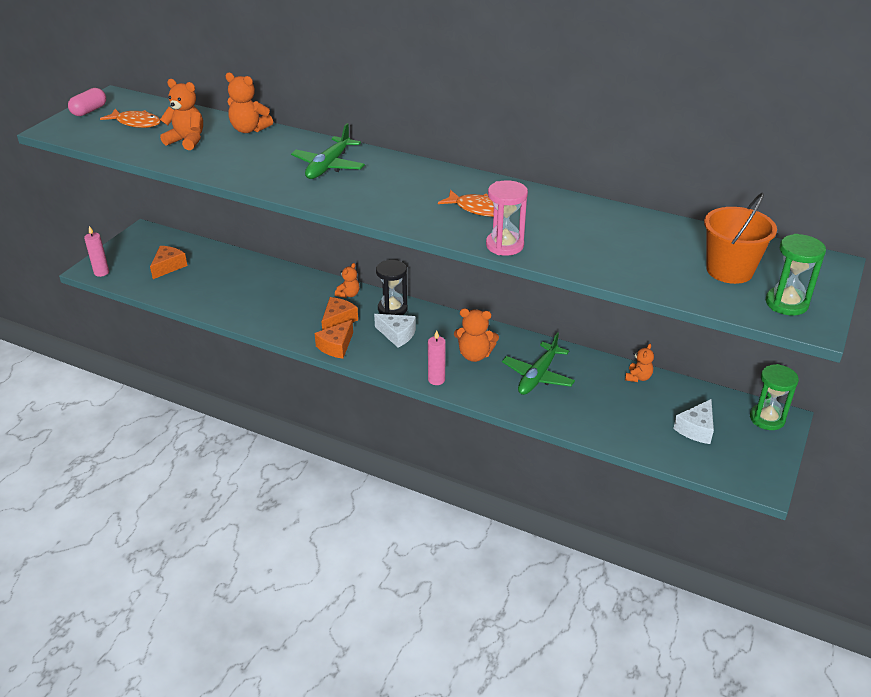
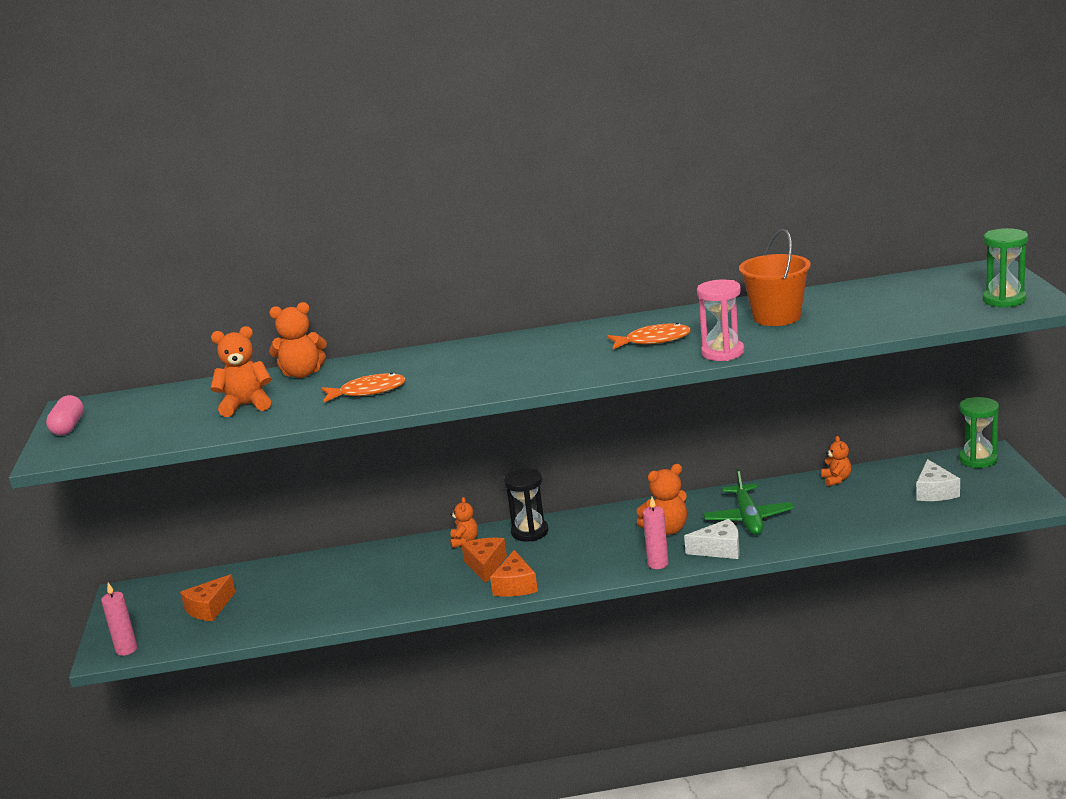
camera: 30 degrees left, 15 degrees down
orange fish [100,109,161,128] -> orange fish moved to [322,373,406,402]
orange cheese [150,246,187,279] -> orange cheese turned 135 degrees counterclockwise [180,574,236,621]
green plane [291,123,365,179] -> none
white cheese [374,314,416,348] -> white cheese moved to [684,519,740,559]
orange bucket [704,193,777,284] -> orange bucket moved to [739,229,811,326]

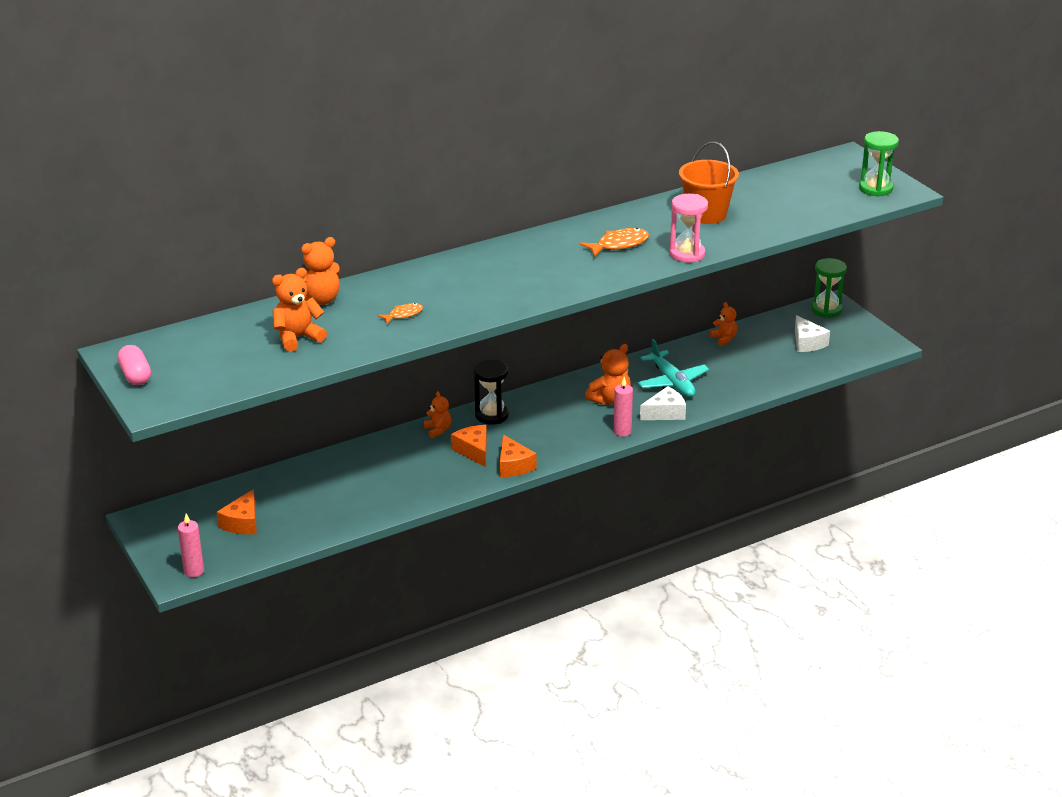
camera: 25 degrees left, 10 degrees up
orange fish [322,373,406,402] -> orange fish [378,303,423,323], size x0.61
green plane [703,468,794,535] -> turquoise plane [638,339,709,397]

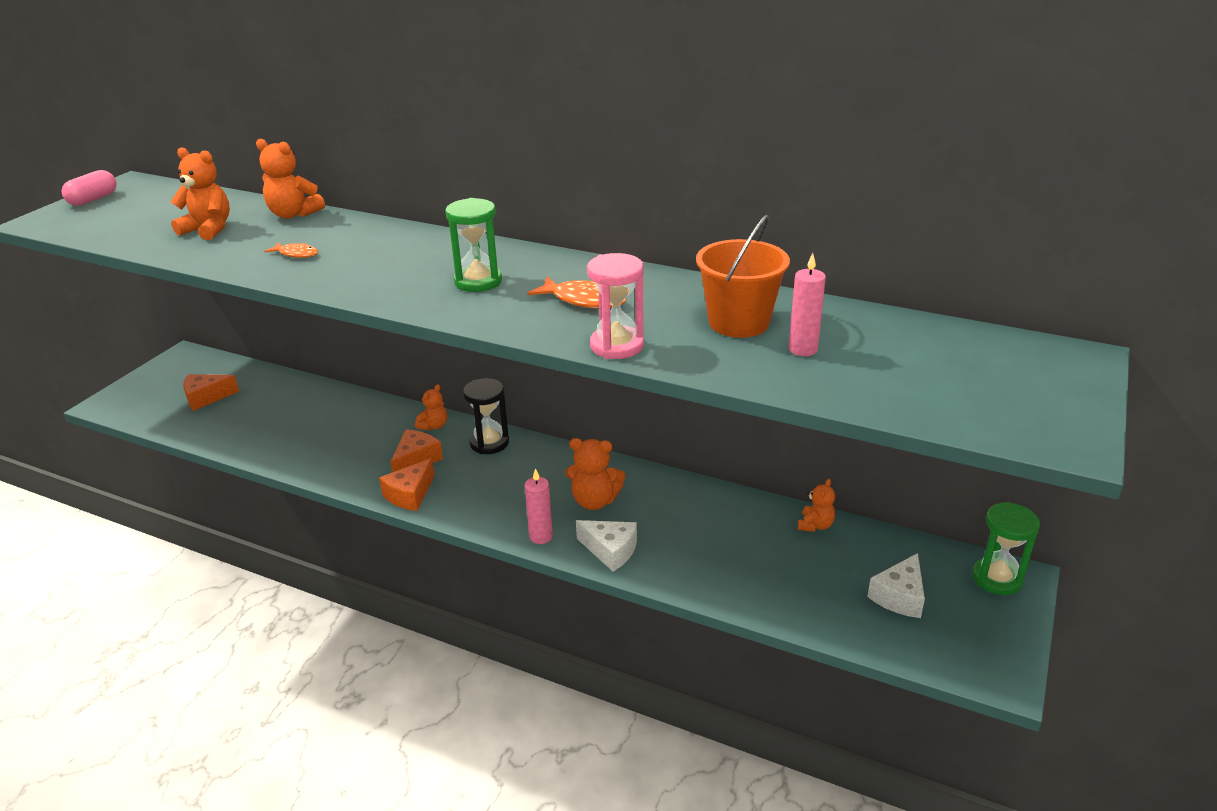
camera: 55 degrees right, 0 degrees up
pink candle [178,514,204,577] -> pink candle moved to [789,253,826,356]
turquoise plane [638,339,709,397] -> none
green hourglass [859,131,899,197] -> green hourglass moved to [445,198,502,292]

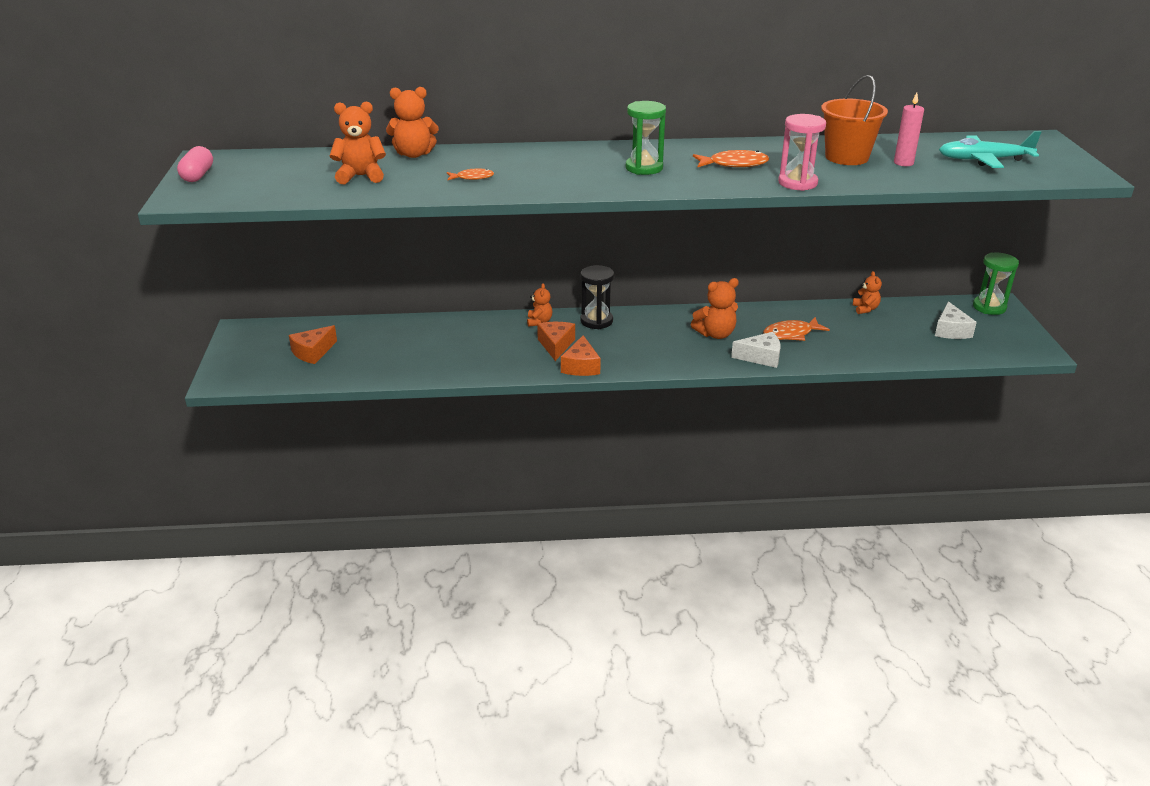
camera: 30 degrees left, 0 degrees up
pink candle [525,468,553,544] -> none
none -> orange fish [763,317,830,341]
none -> turquoise plane [939,131,1041,168]

